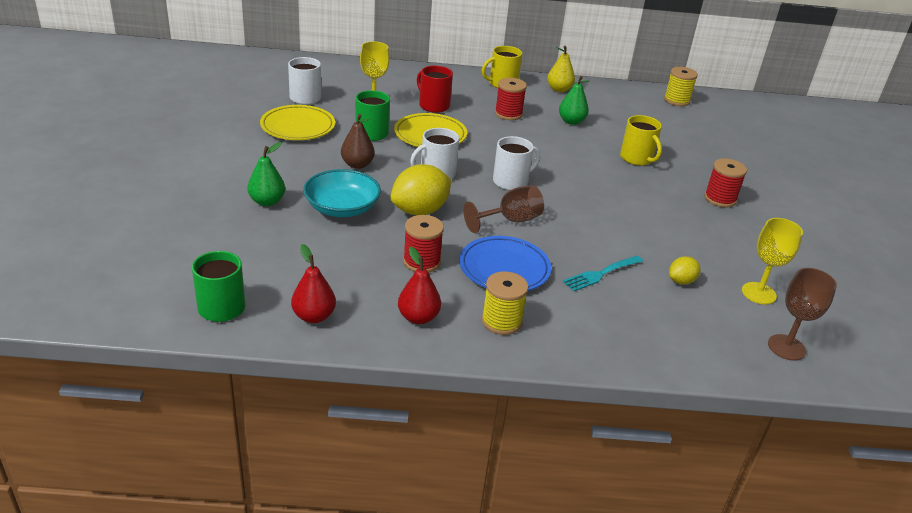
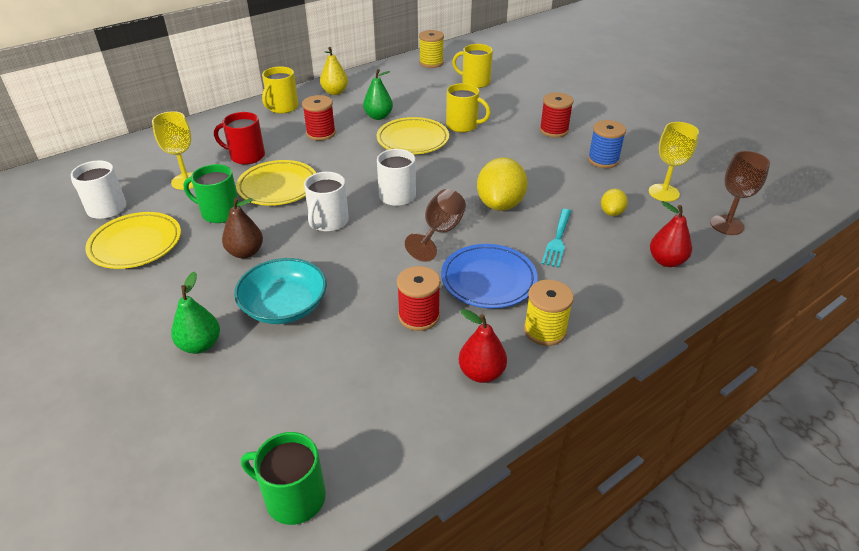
camera: 35 degrees left, 5 degrees up
red pear [291,244,336,323] -> red pear moved to [650,201,692,267]
yellow lemon [390,164,452,215] -> yellow lemon moved to [477,158,528,211]
none -> yellow plate [377,117,449,154]
none -> yellow mug [452,44,493,88]
none -> blue spool [588,120,626,168]

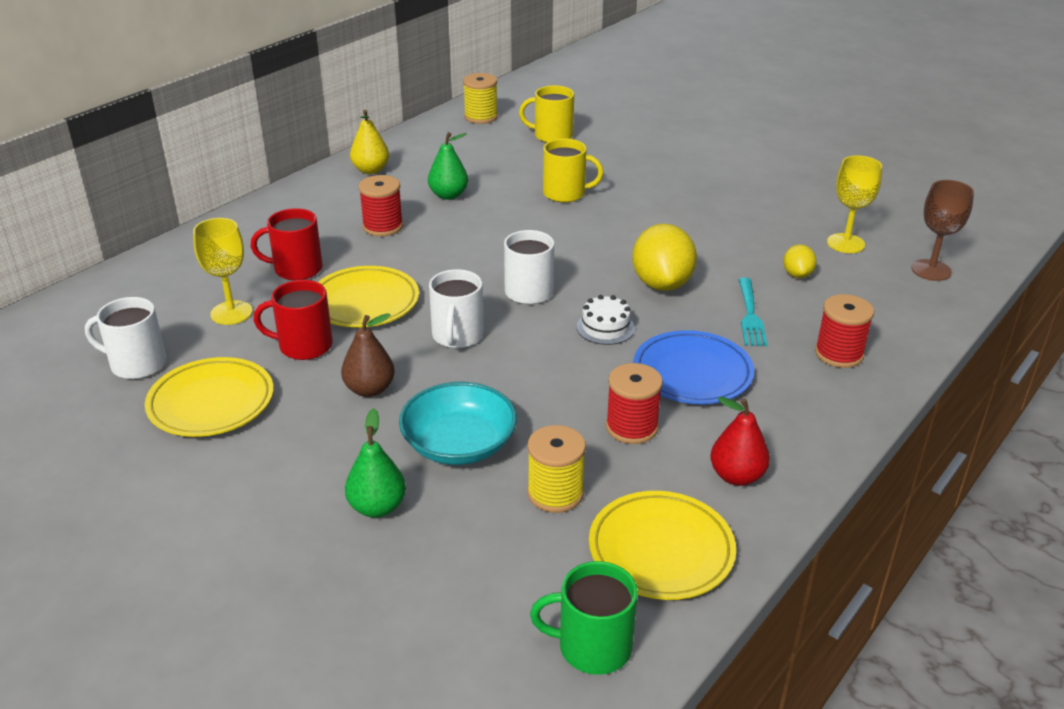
camera: 15 degrees left, 5 degrees down
green mug [183,164,240,223] -> red mug [253,280,333,360]
yellow mug [262,66,299,114] -> none
yellow plate [377,117,449,154] -> yellow plate moved to [589,491,736,600]
brown goblet [405,189,466,262] -> white cake [577,295,635,345]
yellow spool [524,280,574,346] -> yellow spool moved to [527,425,586,513]
red spool [540,92,574,138] -> red spool moved to [815,294,874,368]
blue spool [588,120,626,168] -> none
red pear [650,201,692,267] -> none

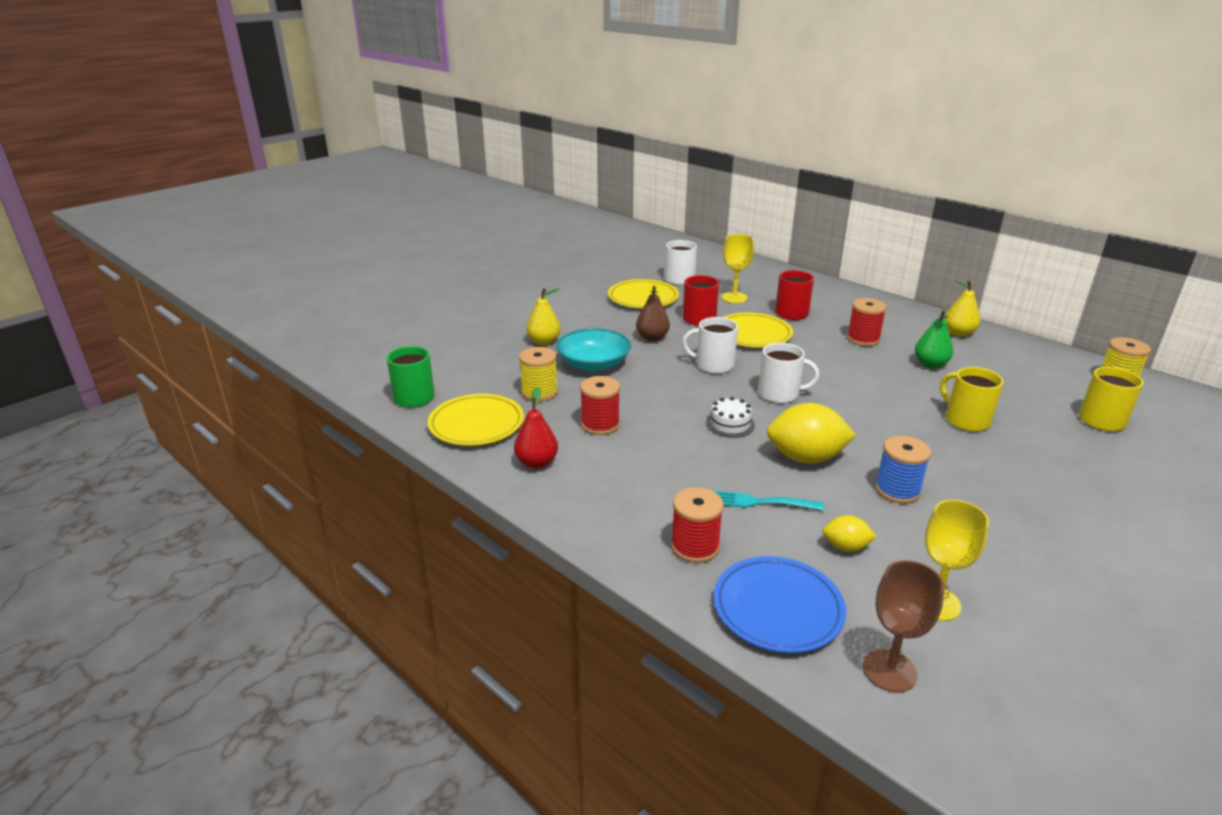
camera: 95 degrees right, 5 degrees down
green pear [345,408,406,518] -> yellow pear [527,288,561,345]
yellow mug [543,138,604,203] -> yellow mug turned 135 degrees clockwise [940,367,1004,432]
blue plate [633,330,754,404] -> blue plate moved to [714,556,846,653]
none -> blue spool [875,436,931,504]

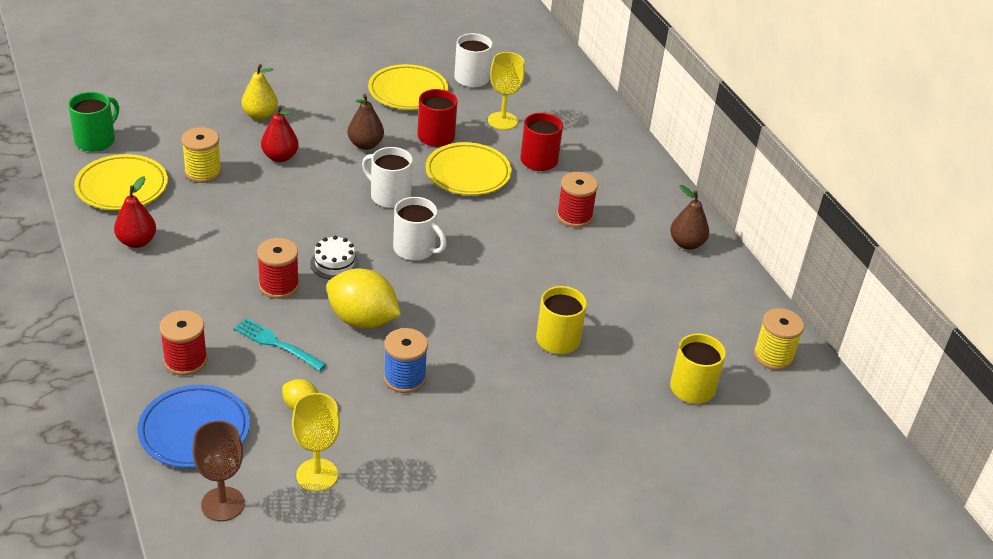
camera: 20 degrees right, 10 degrees up
turquoise bowl [556,328,631,372] -> red pear [261,105,299,162]
red spool [580,376,620,435] -> red spool moved to [257,238,299,299]
green pear [915,310,953,368] -> none
yellow pear [944,280,980,337] -> brown pear [670,185,709,250]

